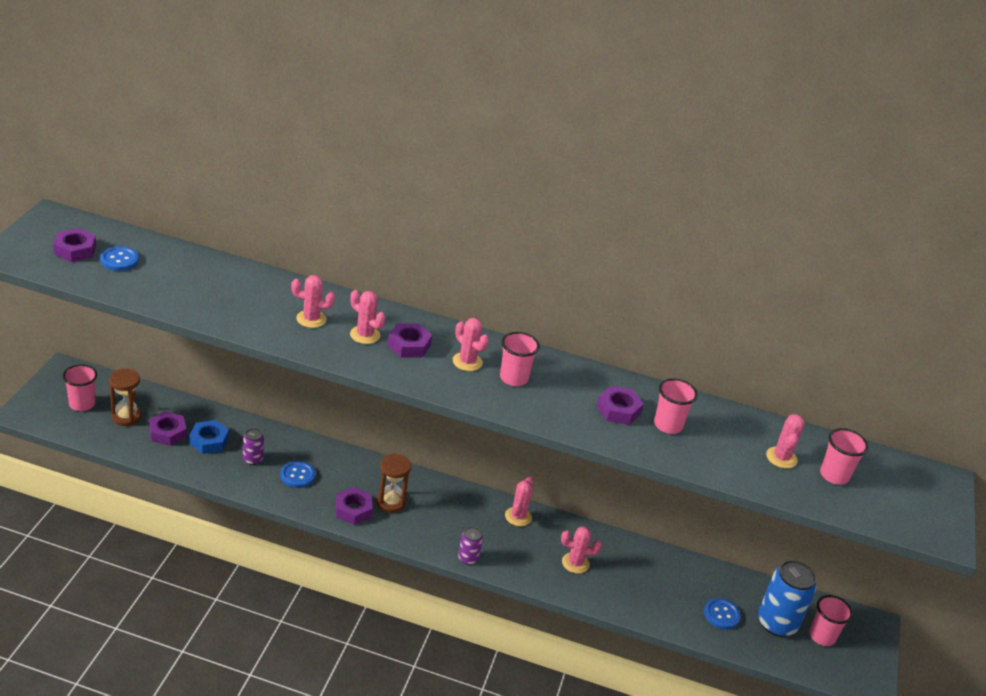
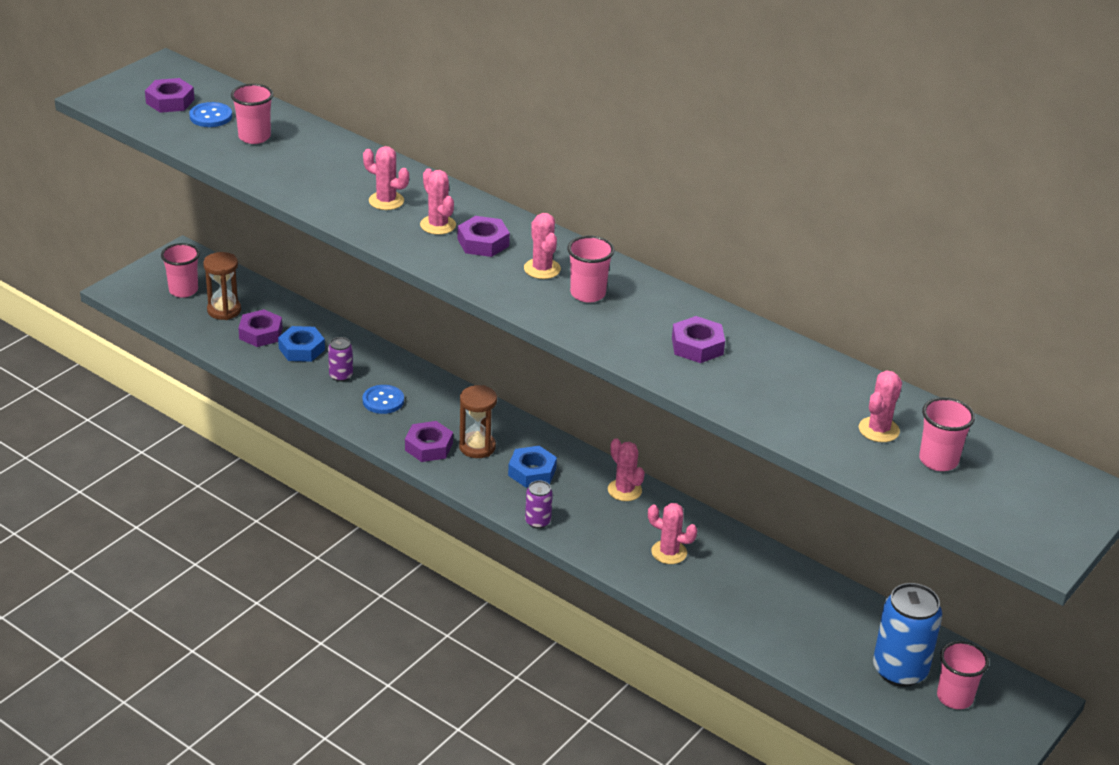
camera: 25 degrees right, 0 degrees up
pink cactus [505,476,533,526] -> pink cactus turned 75 degrees counterclockwise [608,438,645,501]
pink cup [654,378,698,434] -> pink cup moved to [231,84,273,144]
blue button [704,598,741,629] -> none
none -> blue nut [508,446,557,487]

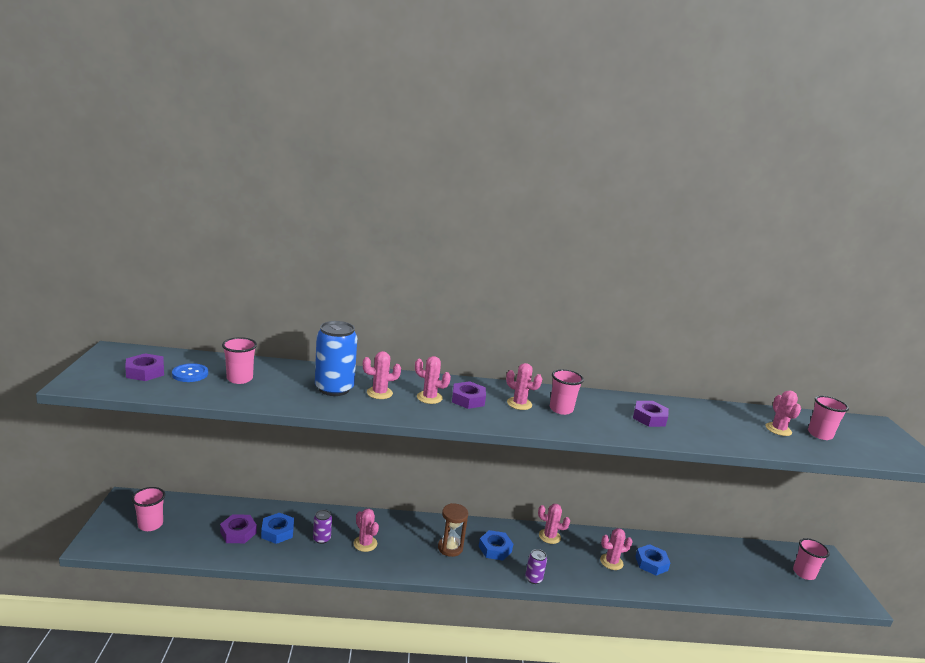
camera: 40 degrees left, 15 degrees down
brown hourglass [203,252,241,320] -> none
blue button [363,385,404,414] -> pink cactus [353,509,379,552]
purple nut [405,421,453,462] -> none
blue can [873,583,942,687] -> blue can moved to [315,321,357,396]
none -> blue nut [635,544,670,576]

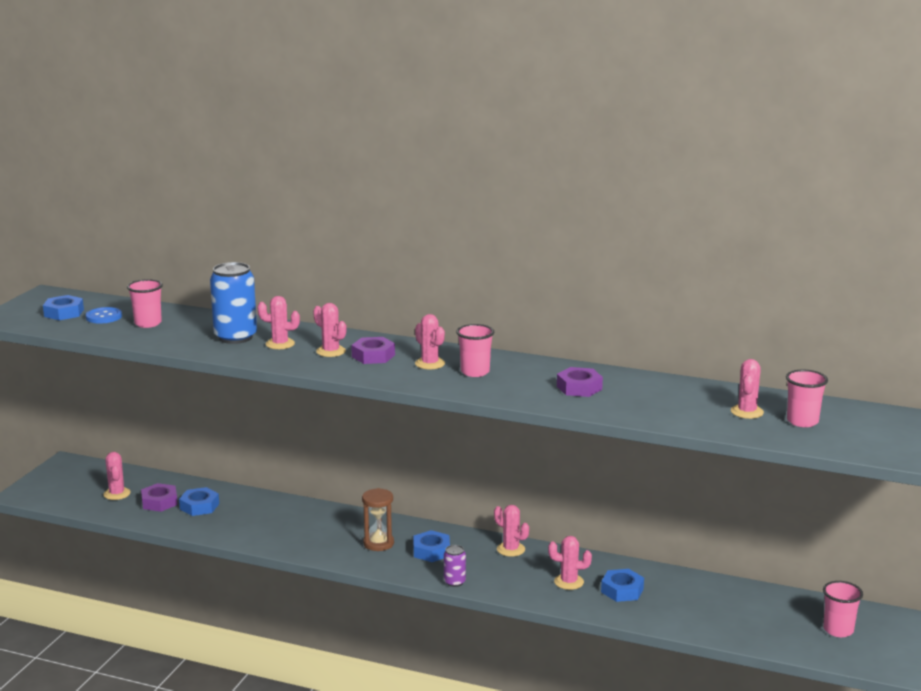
camera: 25 degrees right, 0 degrees up
purple nut [125,353,164,381] -> blue nut [43,295,84,320]
pink cup [132,487,165,531] -> none
purple can [313,510,332,544] -> none
pink cactus [353,509,379,552] -> pink cactus moved to [103,452,131,500]

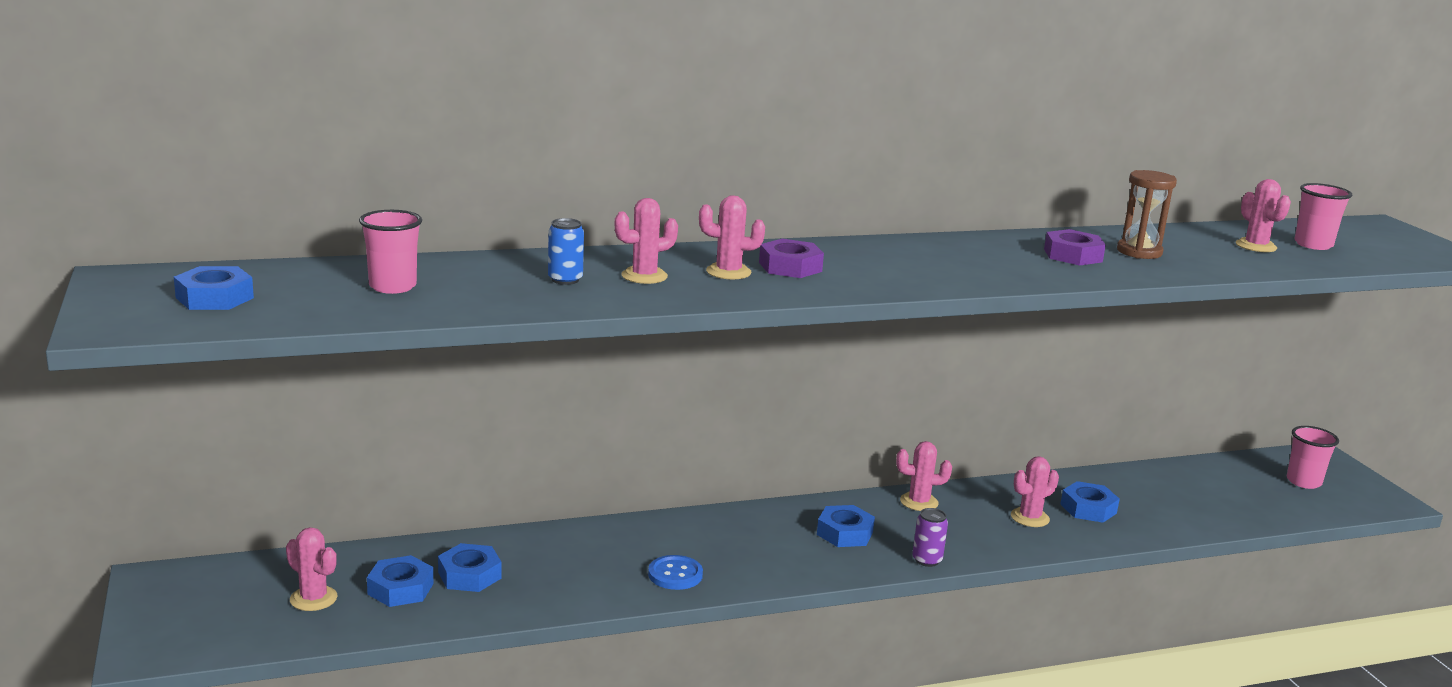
camera: 40 degrees left, 0 degrees up
blue button [86,307,122,324] -> blue button moved to [648,555,703,590]
purple nut [141,483,178,512] -> blue nut [367,555,433,607]
blue can [210,262,257,344] -> blue can [548,218,584,285], size x0.50
brown hourglass [362,488,394,551] -> brown hourglass moved to [1117,170,1177,259]
pink cactus [415,314,445,369] -> none
pink cup [456,324,494,377] -> none

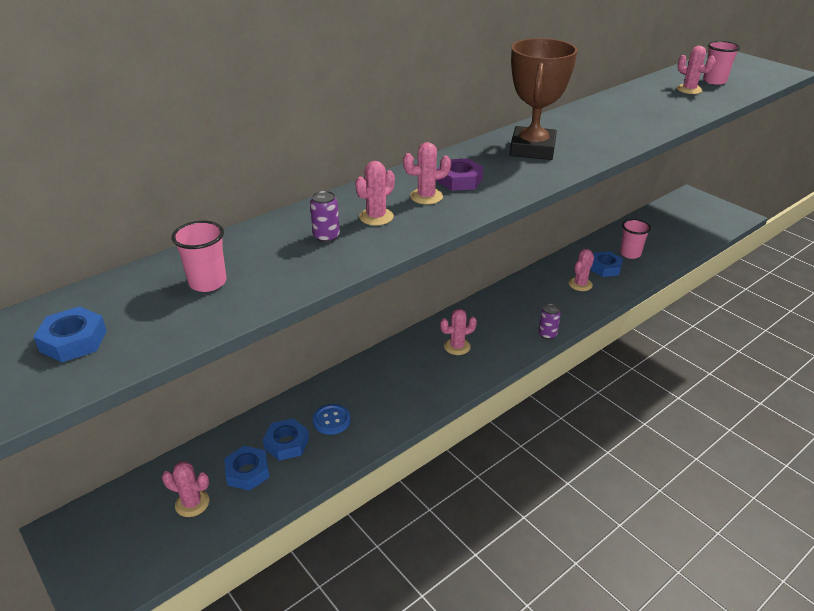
camera: 20 degrees left, 15 degrees up
blue can [548,218,584,285] -> purple can [310,191,340,242]
blue button [648,555,703,590] -> blue button moved to [313,404,351,435]
blue nut [817,505,875,547] -> none
pink cactus [896,441,952,511] -> pink cactus moved to [440,309,477,355]
purple nut [1044,229,1106,266] -> none
brown hourglass [1117,170,1177,259] -> none
pink cup [1287,426,1339,489] -> pink cup moved to [620,219,651,259]
none -> brown trophy [510,38,578,160]

